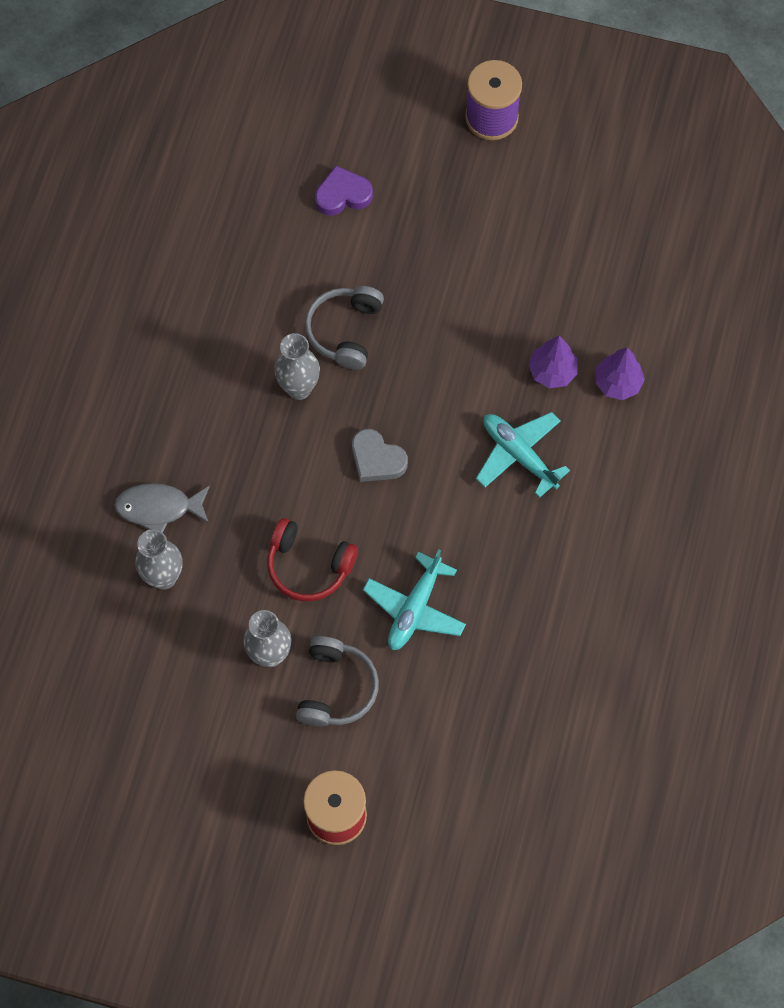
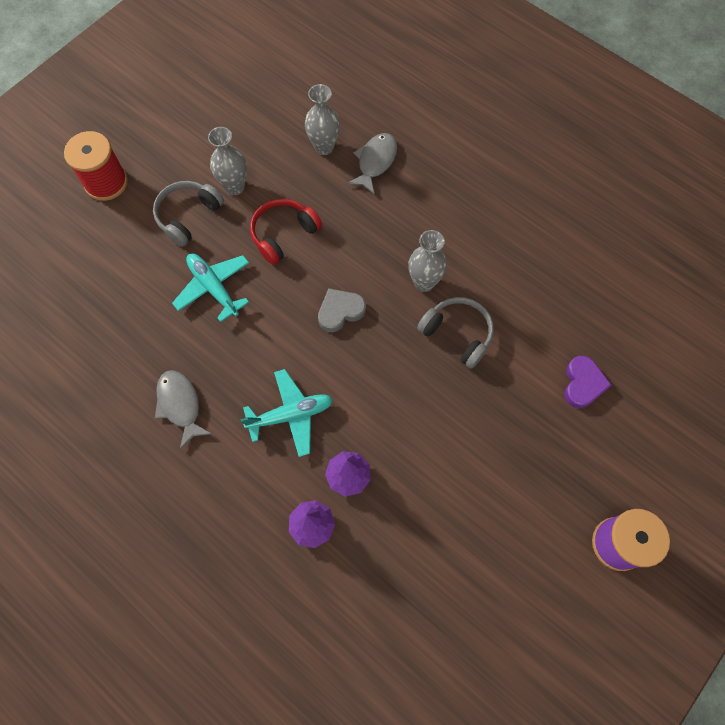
camera: 115 degrees right, 0 degrees up
grey headphones [296,636,379,727] -> grey headphones turned 90 degrees clockwise [153,181,224,247]
none -> grey fish [155,370,212,449]

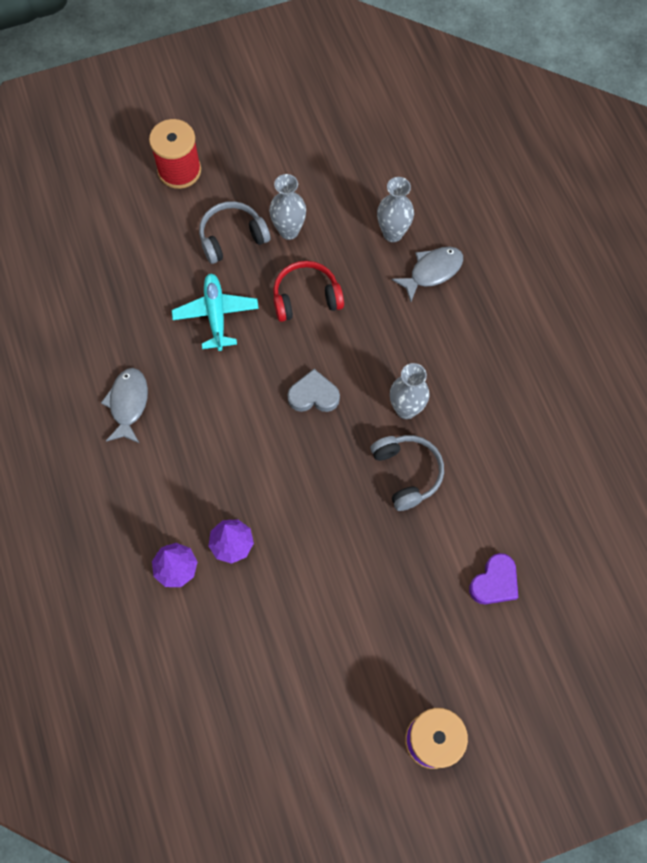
camera: 30 degrees right, 0 degrees up
turquoise plane [240,369,333,457] -> none

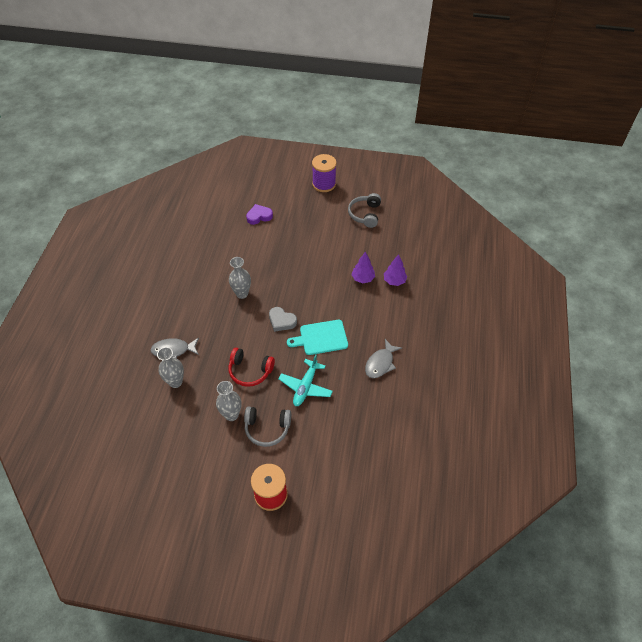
camera: 150 degrees left, 15 degrees down
grey headphones [371,435,444,511] -> grey headphones moved to [348,193,381,228]
none -> turquoise cutting board [287,320,348,355]

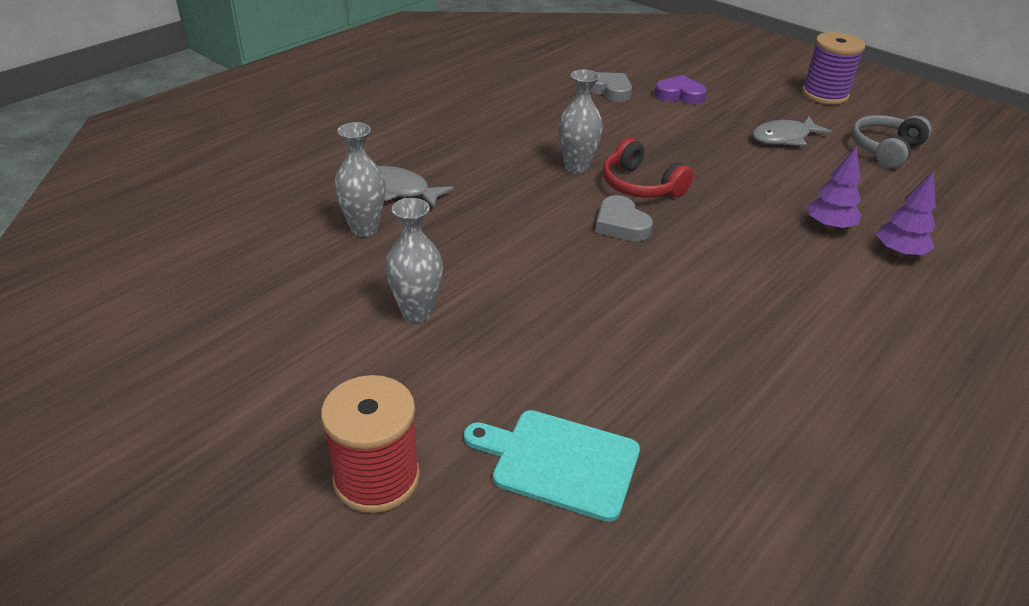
camera: 30 degrees right, 15 degrees down
red headphones [229,347,275,387] -> red headphones moved to [603,138,693,198]
grey headphones [244,406,291,447] -> none
turquoise plane [278,354,333,406] -> none
turquoise cutting board [287,320,348,355] -> turquoise cutting board moved to [464,410,640,522]
grey fish [365,339,402,378] -> grey fish moved to [752,116,832,146]
none -> grey heart [591,72,632,102]

